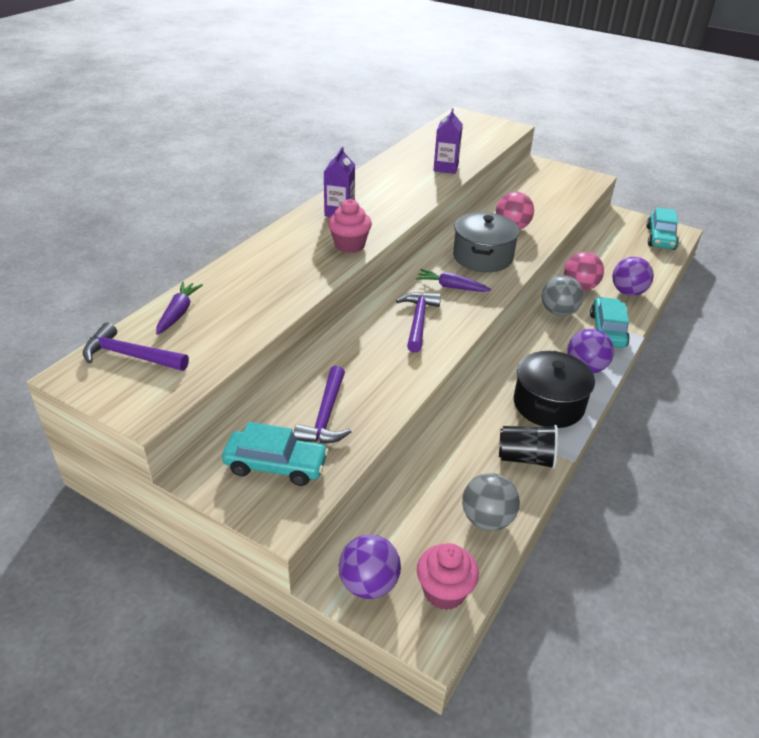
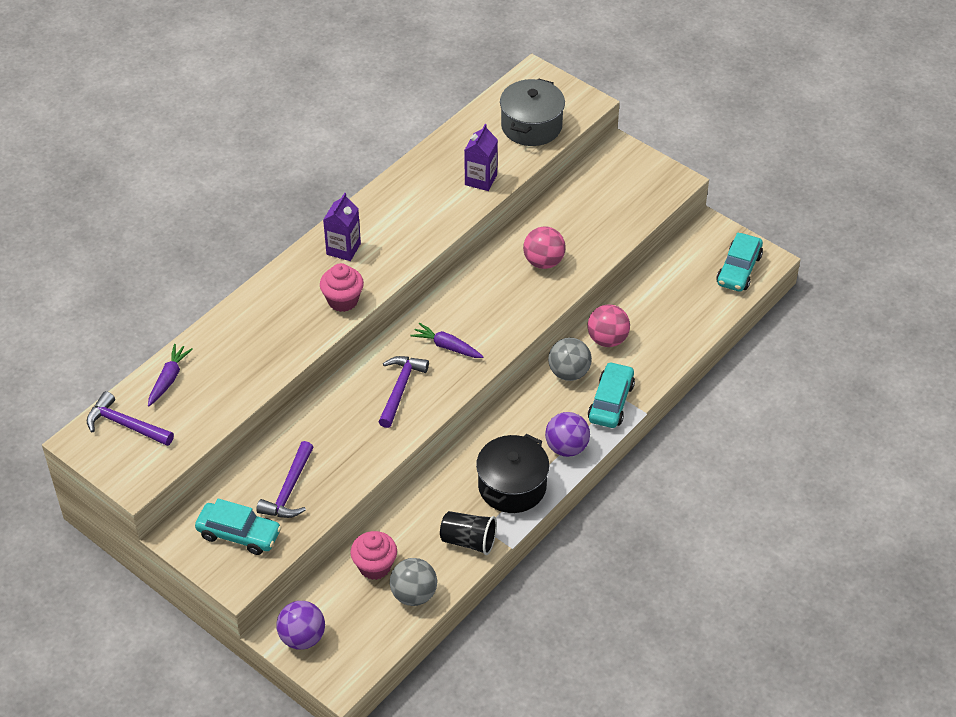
camera: 10 degrees right, 10 degrees up
pink cupcake [417,543,479,610] -> pink cupcake moved to [350,531,397,580]
grey pot [453,212,520,272] -> grey pot moved to [500,78,565,146]
purple ball [612,257,654,296] -> none

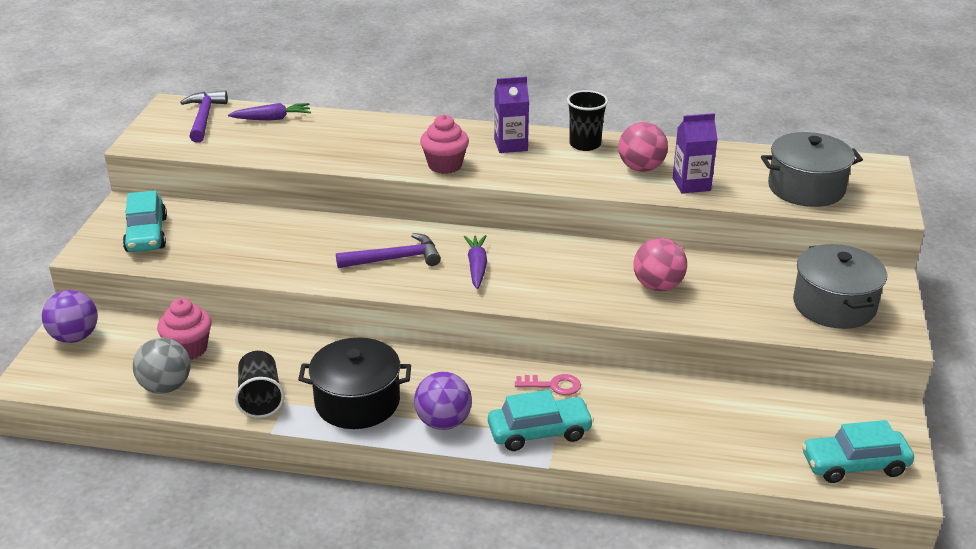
camera: 60 degrees right, 15 degrees down
purple hammer [256,441,314,518] -> none
grey ball [548,338,592,381] -> pink key [515,374,581,395]
pink ball [587,304,630,347] -> pink ball moved to [618,122,668,172]
none -> black cup [567,90,608,151]
none -> grey pot [793,244,887,329]

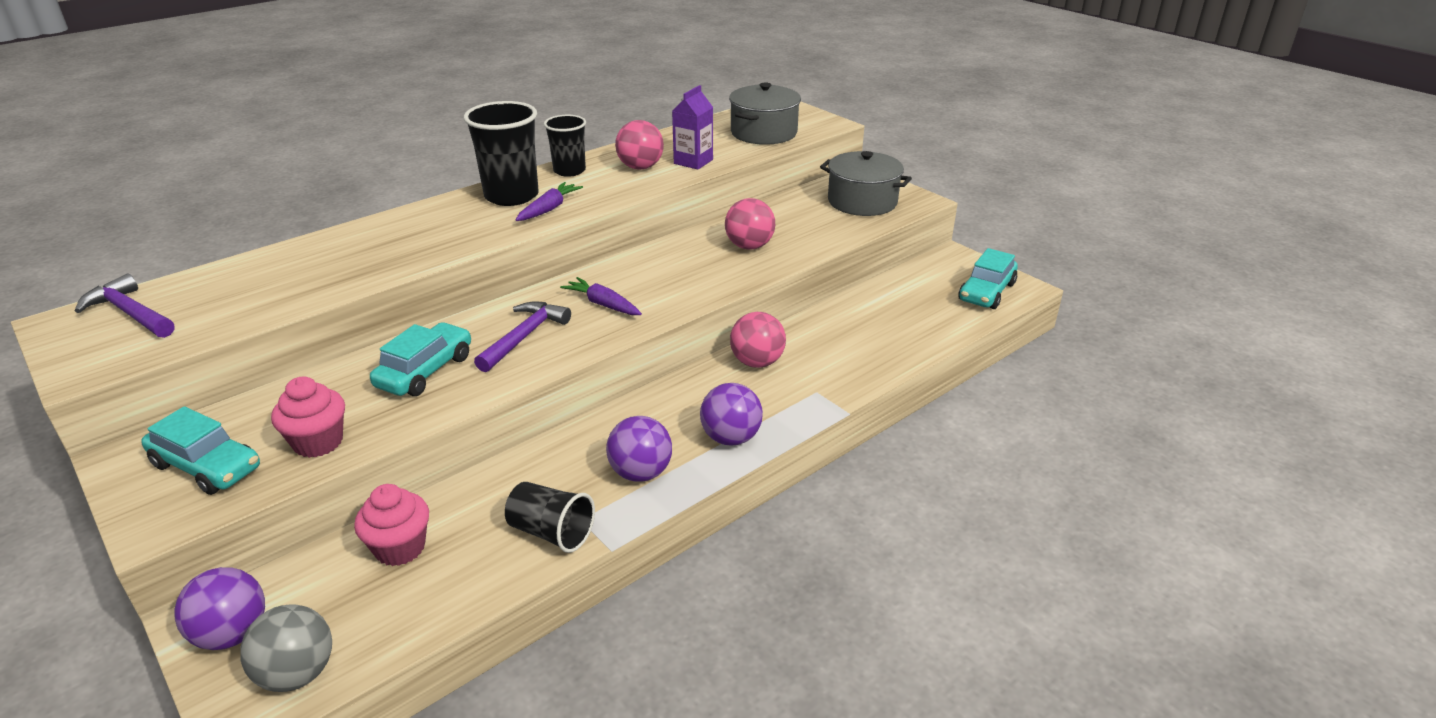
camera: 50 degrees left, 0 degrees up
grey ball [133,338,190,394] -> grey ball moved to [240,604,332,692]
purple carrot [228,103,311,121] -> purple carrot moved to [516,182,583,221]
black pot [298,338,411,429] -> purple ball [606,416,672,482]
pink cupcake [420,115,469,174] -> pink cupcake moved to [271,377,345,458]
turquoise car [488,390,594,451] -> turquoise car moved to [370,322,471,396]
purple carton [494,76,529,153] -> black cup [464,101,539,206]
pink key [515,374,581,395] -> pink ball [730,312,786,368]

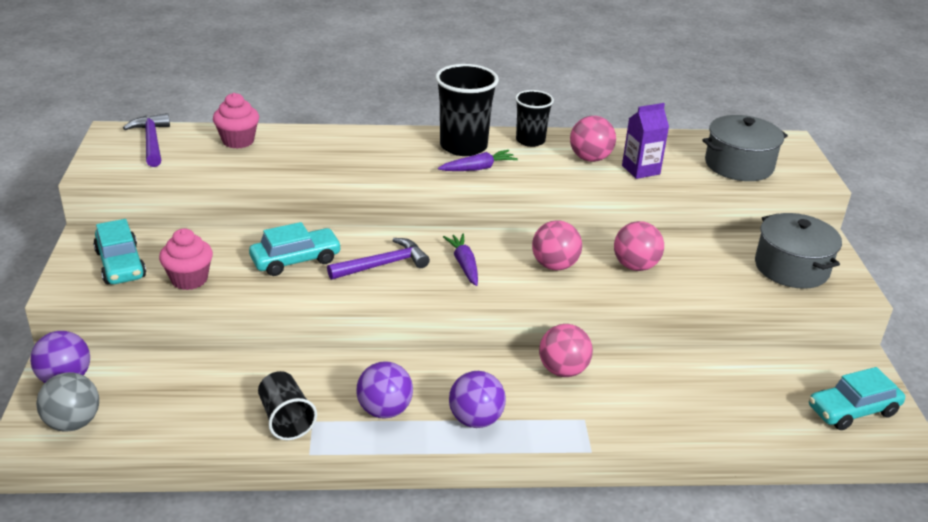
camera: 35 degrees right, 0 degrees up
pink cupcake [354,484,429,566] -> pink cupcake moved to [213,93,259,149]
none -> pink ball [532,221,582,270]

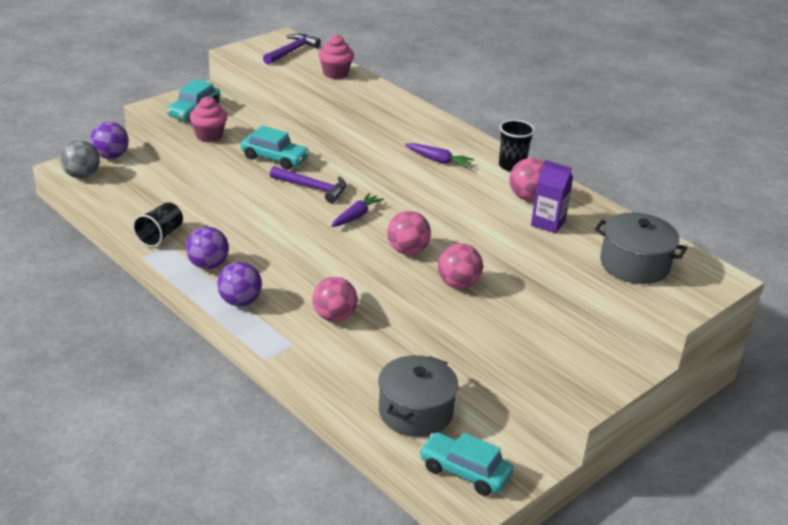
camera: 50 degrees right, 0 degrees up
black cup [435,64,499,156] -> none
grey pot [755,213,842,289] -> grey pot moved to [379,355,459,437]

